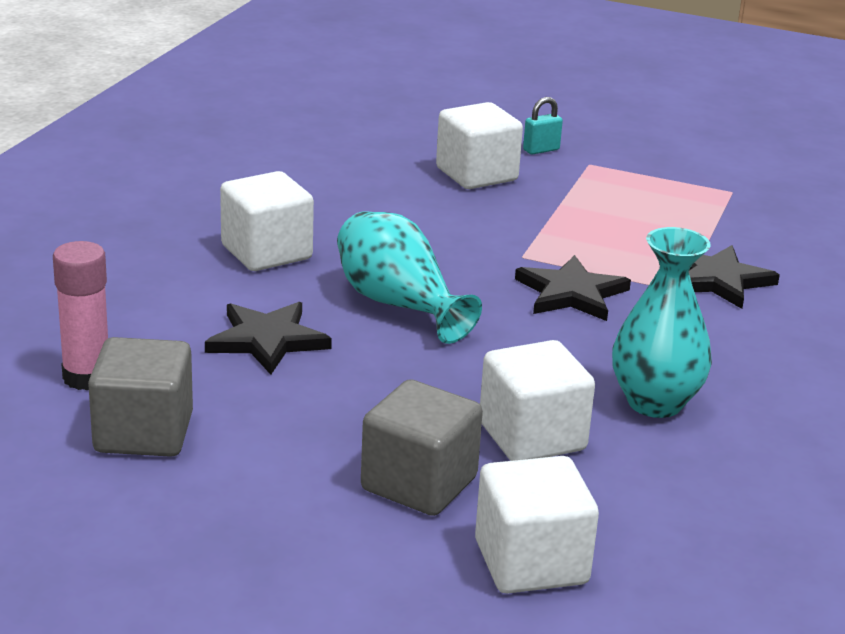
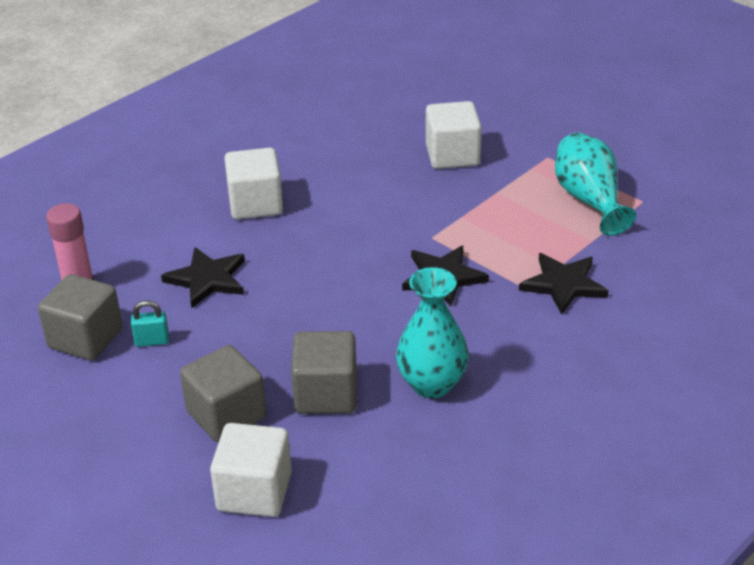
camera: 25 degrees right, 10 degrees up
turquoise vase [337,211,482,344] -> turquoise vase moved to [555,133,636,236]
white cube [480,340,595,461] -> grey cube [291,331,357,414]
turquoise padlock [523,97,563,155] -> turquoise padlock moved to [131,300,169,347]

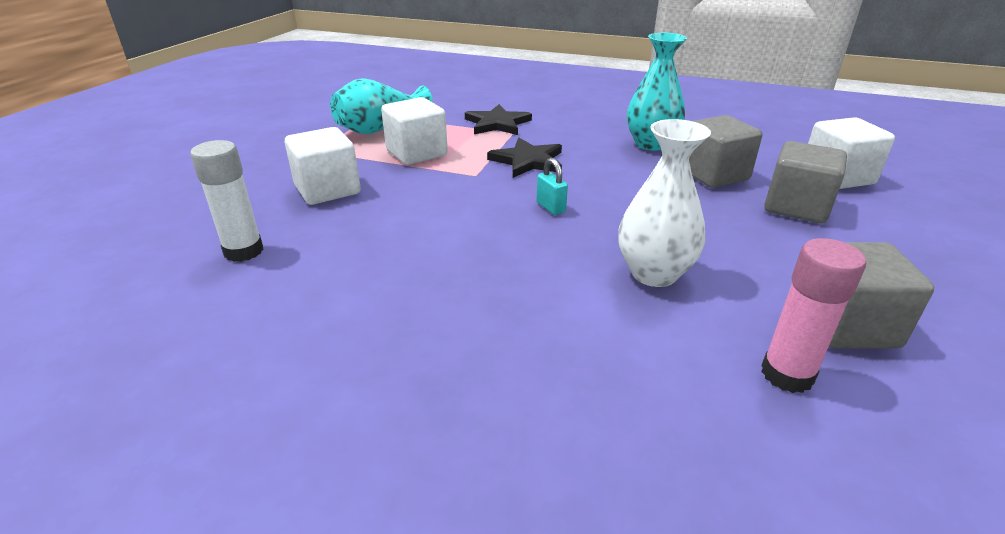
camera: 115 degrees left, 5 degrees down
turquoise padlock [131,300,169,347] -> turquoise padlock moved to [537,158,568,215]
black star [161,247,245,308] -> white vase [618,119,711,287]
white cube [224,148,283,220] -> white cube moved to [381,97,448,165]
none -> white glue stick [190,140,264,262]

